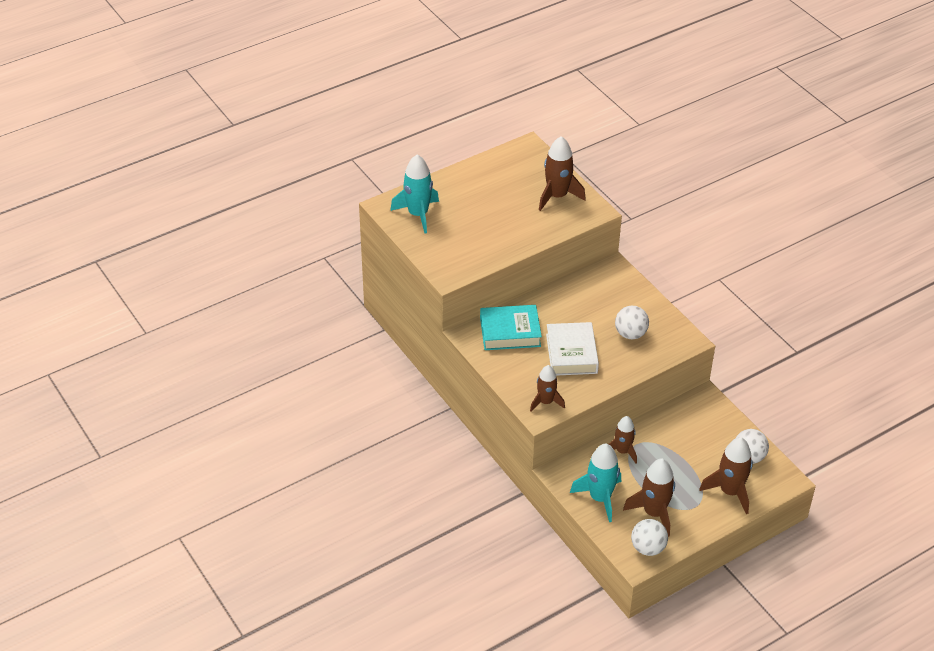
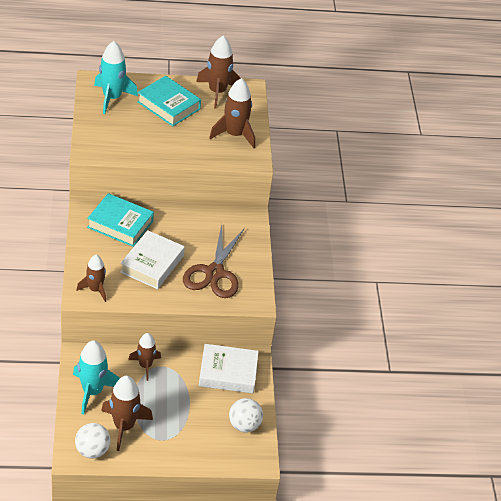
camera: 25 degrees right, 0 degrees up
white ball [615,306,649,339] -> brown scissors [183,224,245,298]
brown rocket [699,437,753,514] -> brown rocket moved to [196,36,241,109]
none -> turquoise book [137,76,201,126]
none -> white book [199,344,259,393]

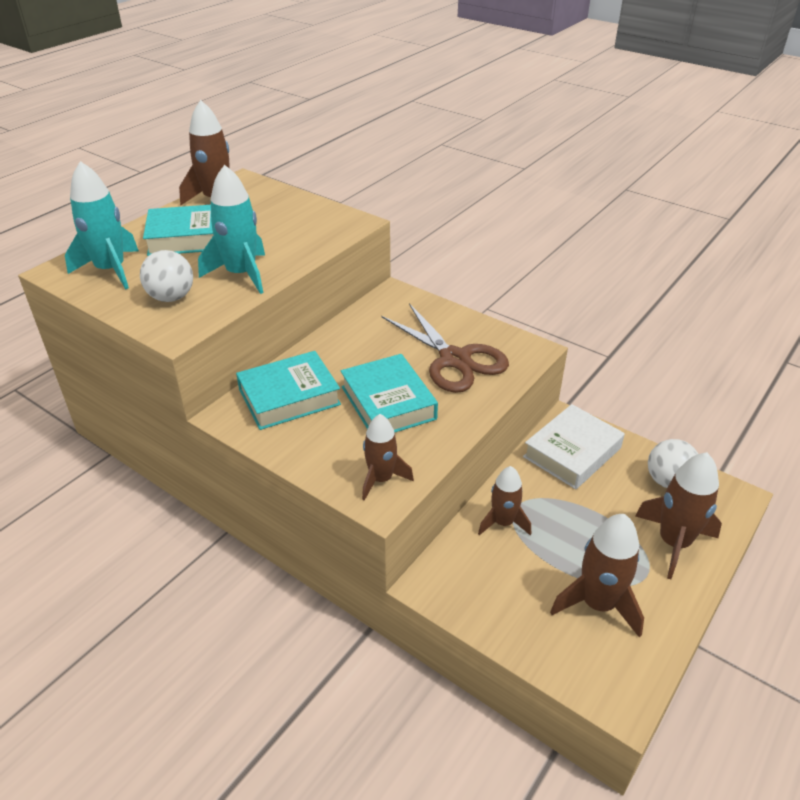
camera: 45 degrees left, 5 degrees down
turquoise rocket [73,340,120,414] -> turquoise rocket moved to [198,165,265,294]
white ball [75,423,110,458] -> white ball moved to [140,250,193,302]
white book [120,230,185,289] -> turquoise book [341,354,438,432]
brown rocket [209,78,255,148] -> brown rocket moved to [635,452,722,579]

